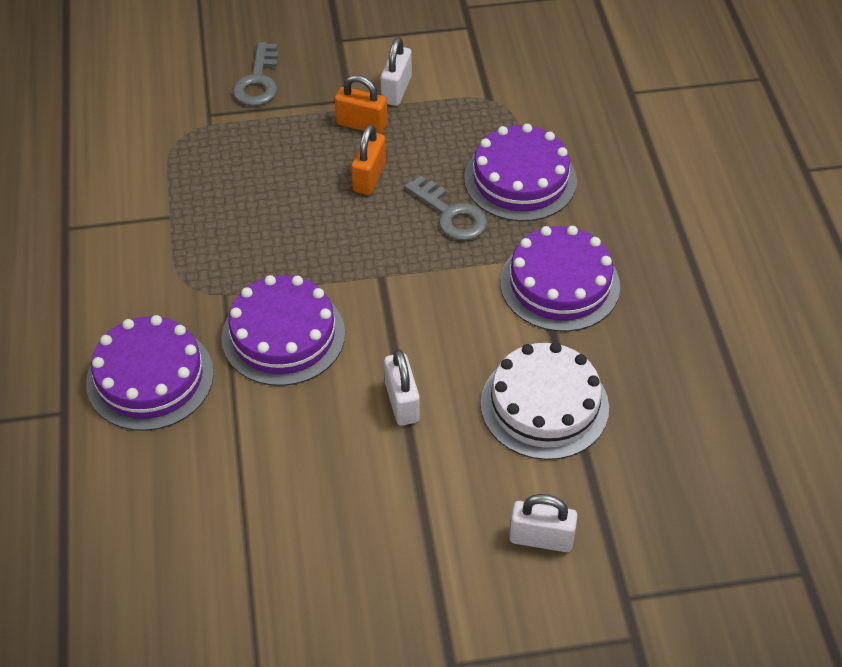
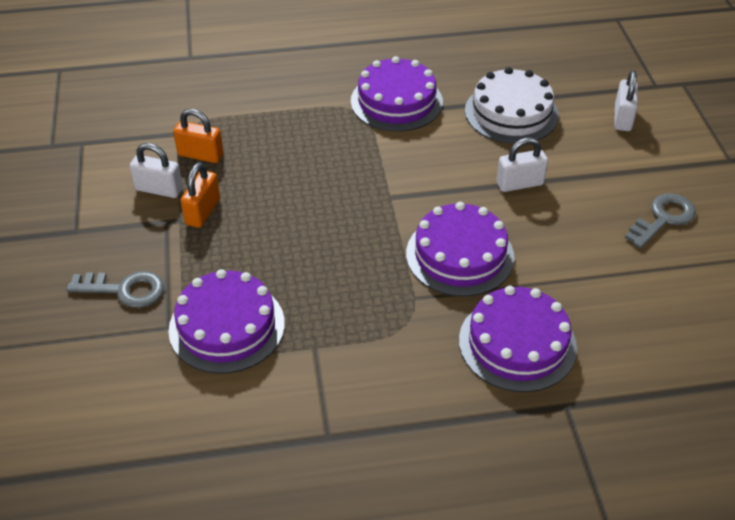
camera: 90 degrees left, 5 degrees down
orange padlock [351,124,386,195] -> orange padlock moved to [173,109,223,163]
grey key [405,175,488,240] -> grey key moved to [625,193,696,249]
purple cake [464,124,577,221] -> purple cake moved to [168,269,285,374]

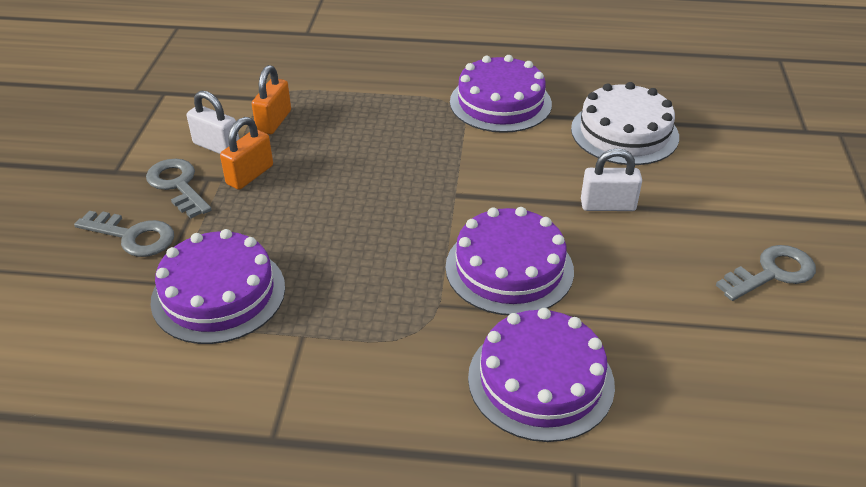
camera: 15 degrees right, 5 degrees down
orange padlock [173,109,223,163] -> orange padlock turned 75 degrees clockwise [252,65,291,135]
white padlock [614,70,638,131] -> none
none -> grey key [146,159,212,218]

